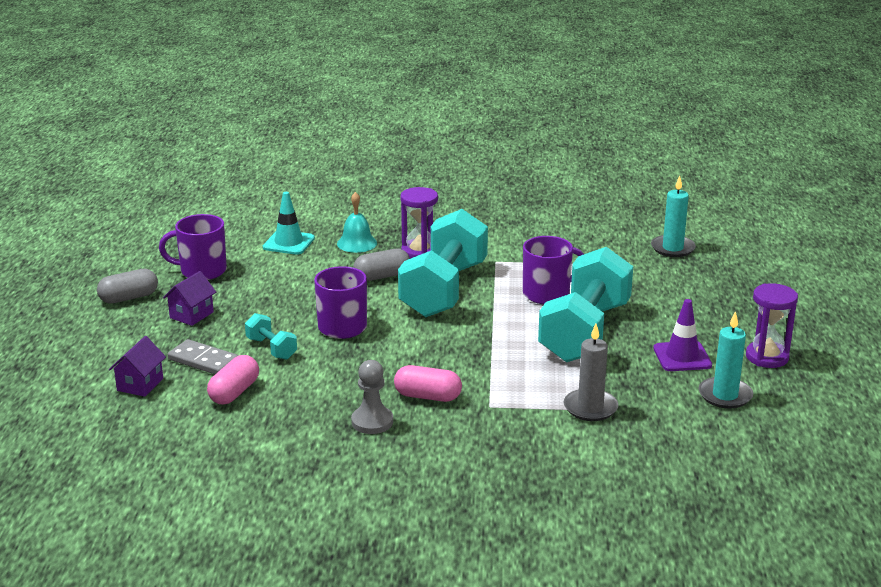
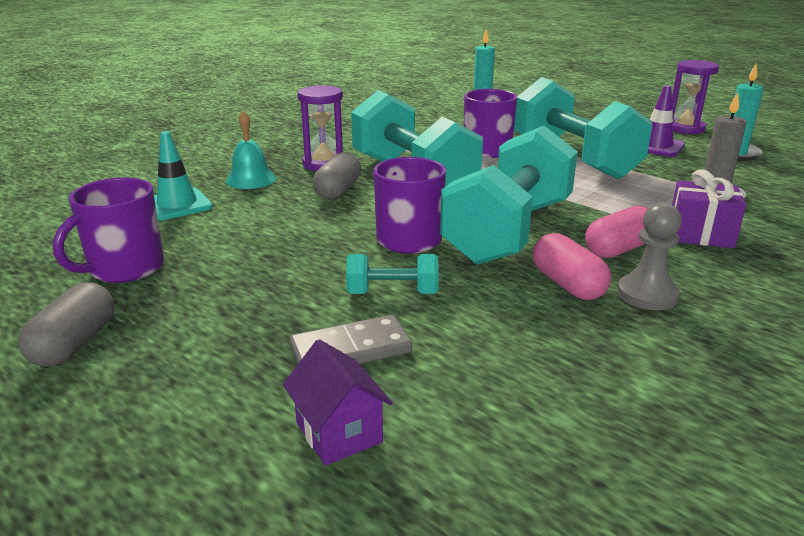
camera: 50 degrees left, 0 degrees up
purple house [163,271,216,326] -> none
pink capsule [207,355,259,405] -> pink capsule moved to [532,233,611,300]
none -> turquoise dumbbell [440,126,578,265]
none -> purple gift [672,169,746,248]

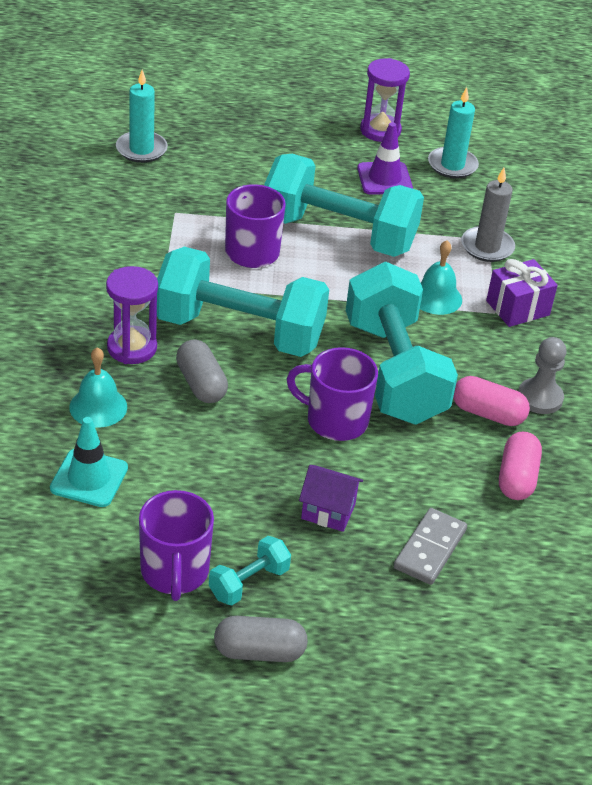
camera: 45 degrees left, 15 degrees up
grey capsule [18,282,114,367] -> grey capsule turned 60 degrees counterclockwise [214,616,308,662]
purple house [283,339,393,466] -> purple house moved to [299,465,363,532]
turquoise dumbbell [346,254,439,294] -> turquoise dumbbell moved to [209,536,291,606]
pink capsule [585,206,648,258] -> pink capsule moved to [499,431,542,500]
none -> turquoise bell [420,240,462,315]

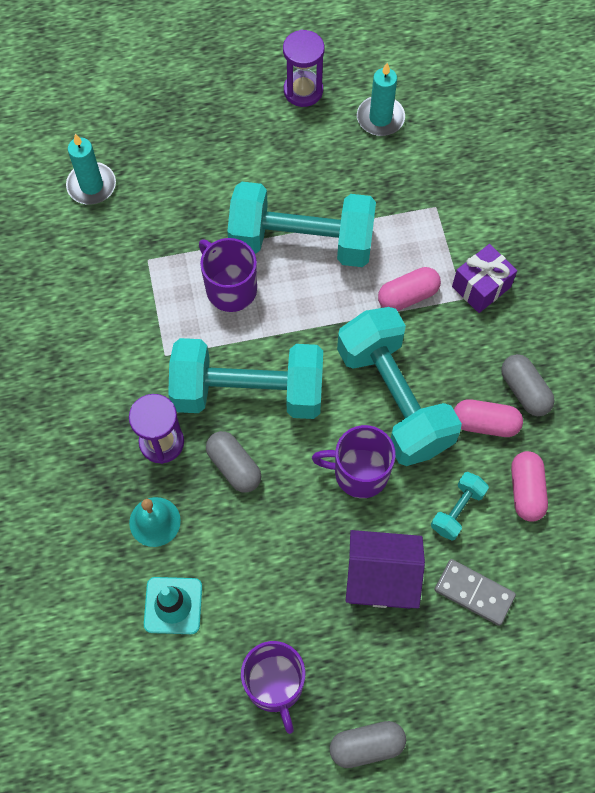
camera: 10 degrees left, 25 degrees up
turquoise dumbbell [209,536,291,606] -> turquoise dumbbell moved to [431,472,489,541]
purple house [299,465,363,532] -> purple house [346,530,425,609], size x1.61
purple traffic cone [357,122,413,195] -> none
grey domino [394,508,467,585] -> grey domino turned 75 degrees counterclockwise [434,559,516,626]
turquoise bell [420,240,462,315] -> pink capsule [378,267,441,311]
grey candle [461,168,515,262] -> none
grey pawn [518,337,567,414] -> grey capsule [501,354,555,416]

